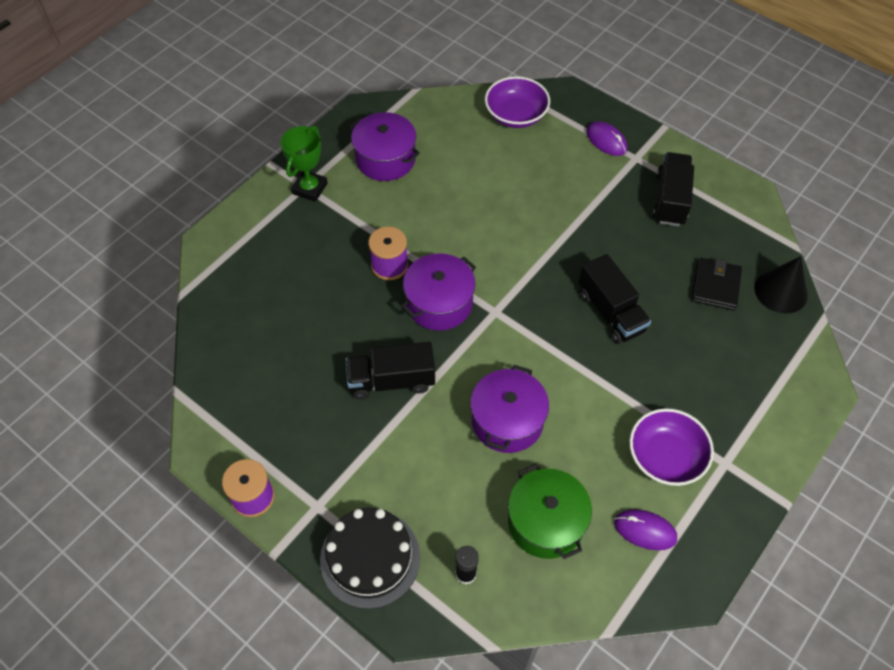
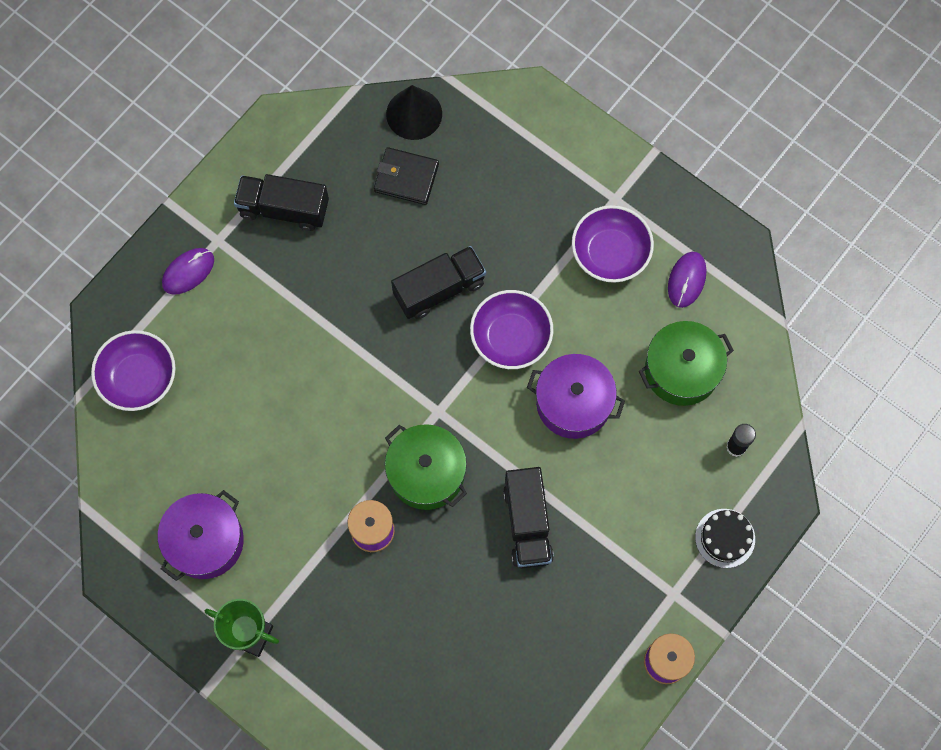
camera: 90 degrees left, 15 degrees up
black cake [320,508,420,609] -> black cake [695,509,755,568], size x0.61
purple pot [401,253,476,331] -> green pot [385,424,467,510]
none -> purple bowl [470,290,553,369]

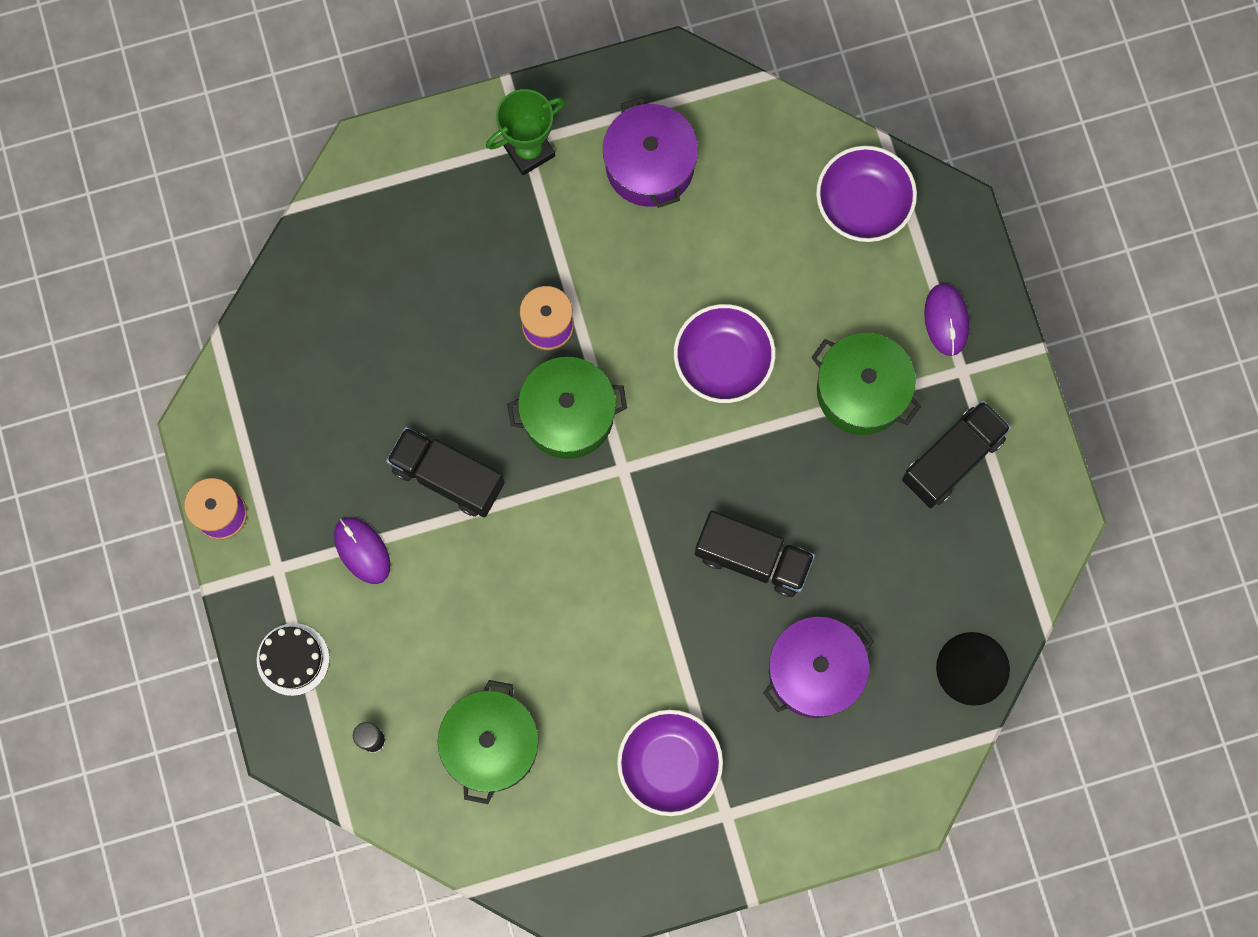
camera: 125 degrees right, 5 degrees up
black wallet [374,147,439,205] -> none
black truck [391,246,486,319] -> black truck turned 75 degrees counterclockwise [695,510,815,597]
purple bowl [470,290,553,369] -> purple bowl moved to [674,304,775,403]
purple pot [527,354,625,439] -> purple pot moved to [763,617,874,718]
purple mouse [668,252,706,308] -> purple mouse moved to [334,517,391,584]
none -> green pot [811,333,921,435]

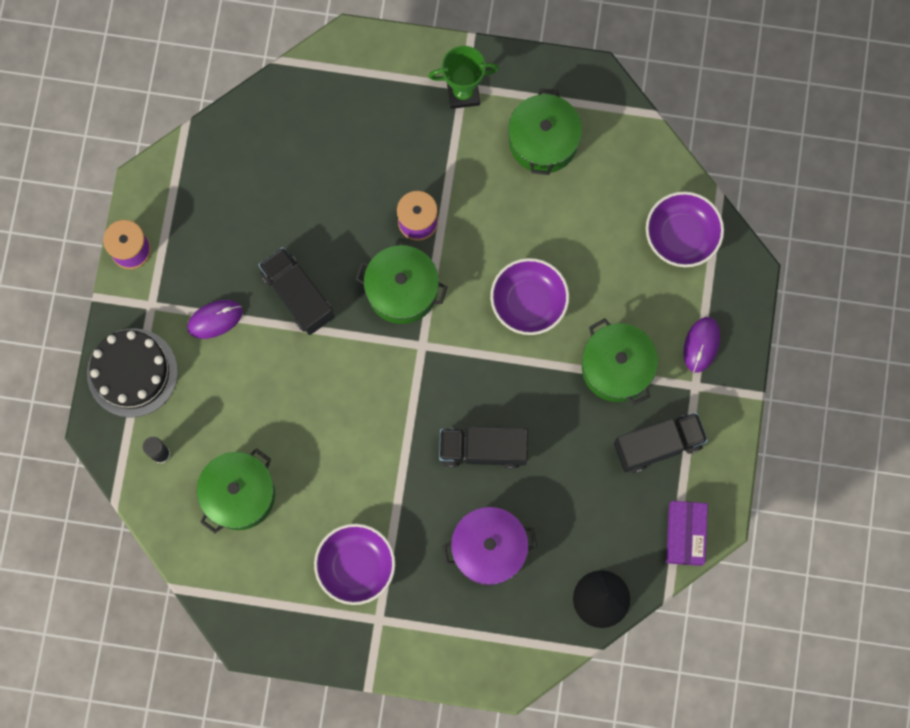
camera: 25 degrees right, 0 degrees up
black cake [257,623,329,696] -> black cake [87,328,178,418], size x1.64
purple mouse [334,517,391,584] -> purple mouse turned 75 degrees clockwise [187,300,243,339]
purple pot [603,97,698,208] -> green pot [508,88,582,175]
black truck [695,510,815,597] -> black truck turned 135 degrees clockwise [439,427,528,469]
none -> purple box [666,501,708,566]

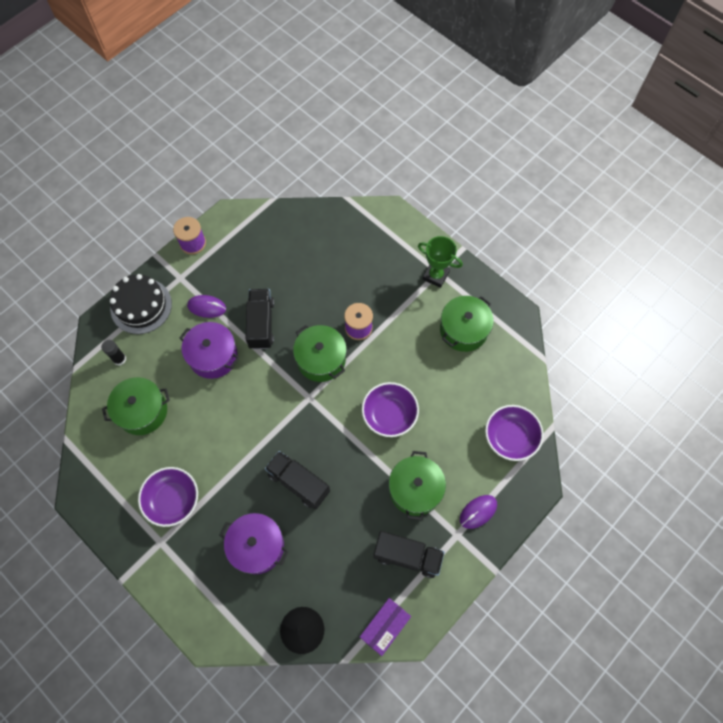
camera: 35 degrees right, 10 degrees down
none -> purple pot [180,322,239,379]

